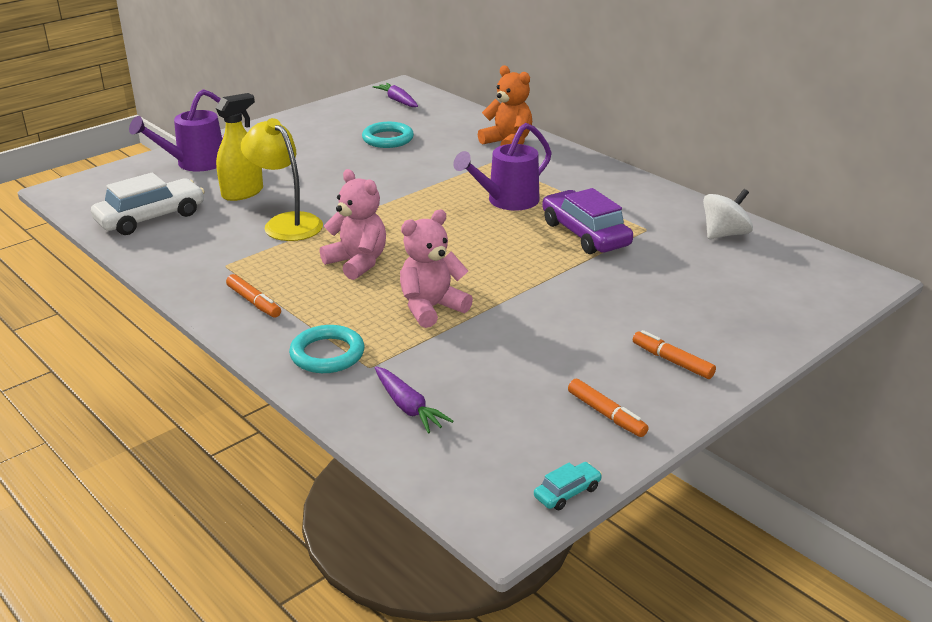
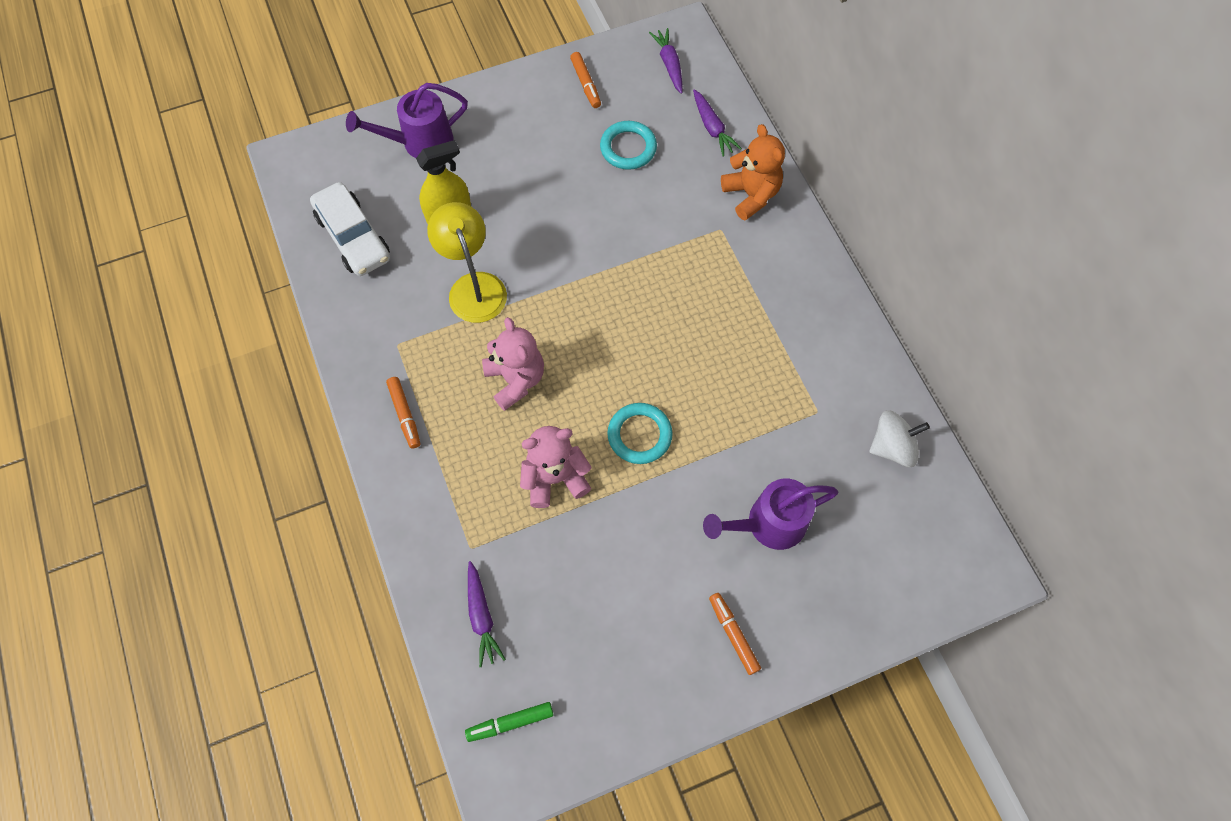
camera: 20 degrees right, 35 degrees up
white car [91,173,205,235] -> white car turned 75 degrees clockwise [310,182,390,276]
turquoise ring [289,325,364,373] -> turquoise ring moved to [607,403,673,464]
purple watering can [453,123,552,211] -> purple watering can moved to [703,479,838,550]
turquoise car [534,462,602,510] -> none
purple car [542,188,633,254] -> none
orange marker [568,379,649,437] -> orange marker moved to [570,52,601,108]
none -> green marker [465,702,553,742]
none -> purple carrot [693,90,742,157]

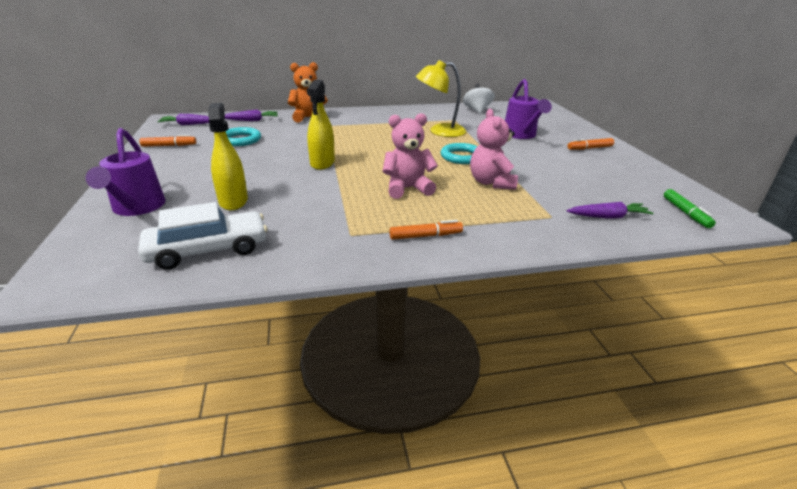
camera: 80 degrees left, 35 degrees down
yellow lamp [427,202,507,323] -> yellow lamp moved to [415,60,466,137]
none -> yellow spray bottle [307,80,335,170]

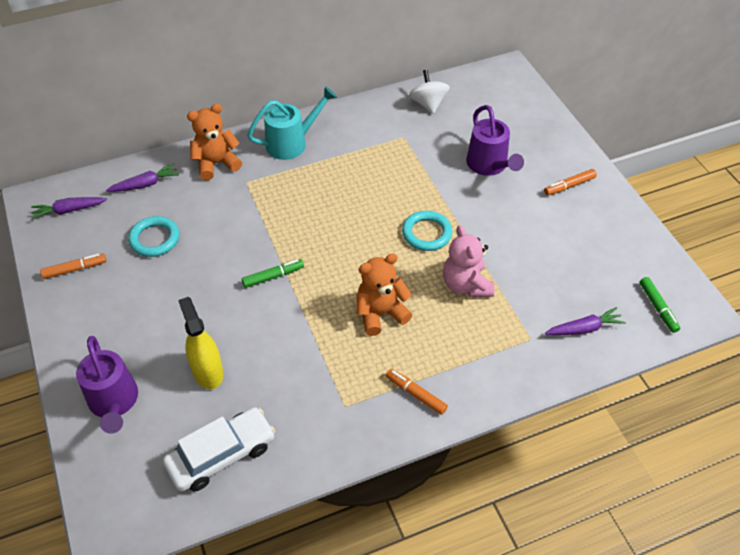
camera: 10 degrees left, 20 degrees up
yellow spray bottle [307,80,335,170] -> green marker [242,259,304,288]
pink teddy bear [382,113,438,199] -> orange teddy bear [356,254,412,336]
orange marker [389,220,463,240] -> orange marker turned 120 degrees counterclockwise [386,369,448,415]
yellow lamp [415,60,466,137] -> none
none -> turquoise watering can [247,86,337,160]

